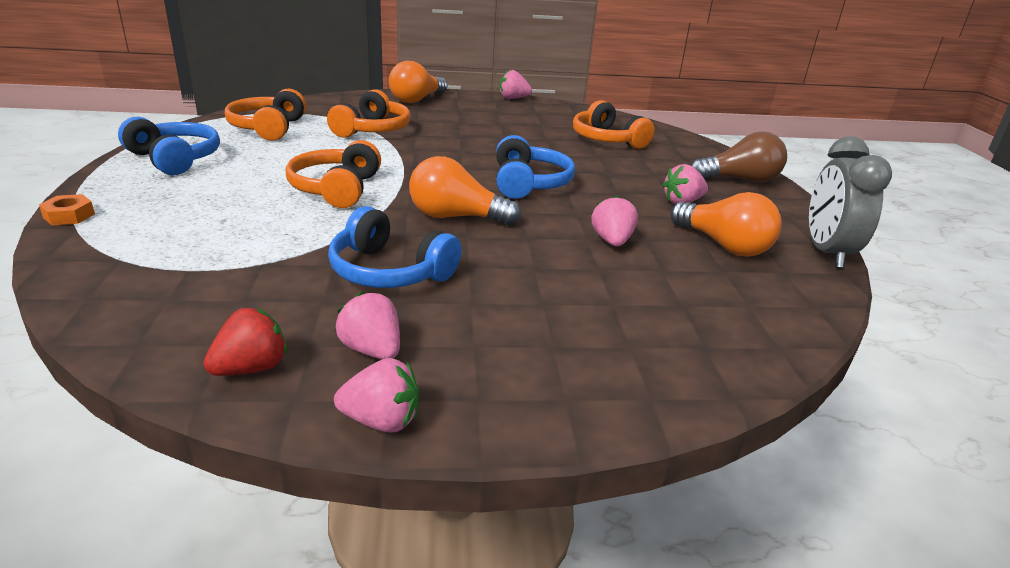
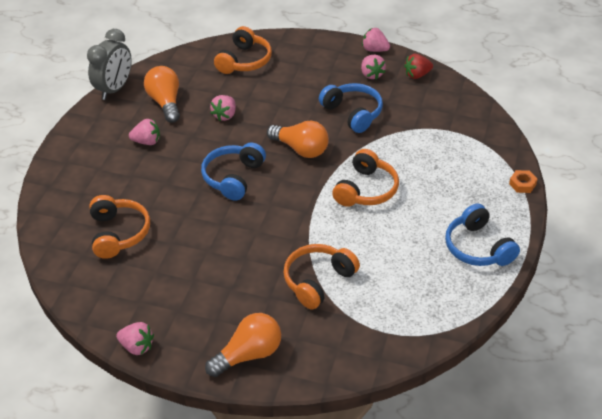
camera: 155 degrees left, 15 degrees up
orange headphones [225,89,306,141] -> orange headphones moved to [214,26,272,74]
brown light bulb [691,131,787,183] -> none

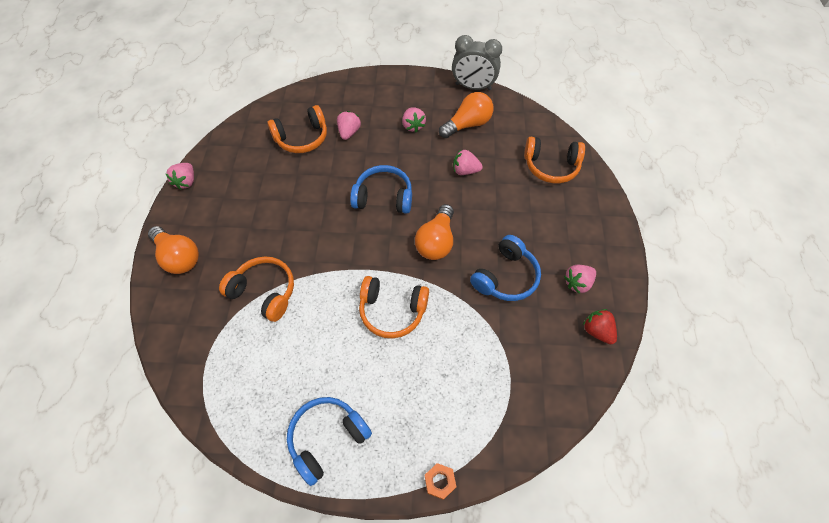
camera: 75 degrees right, 15 degrees up
pink strawberry [362,28,390,52] -> pink strawberry moved to [337,111,361,140]

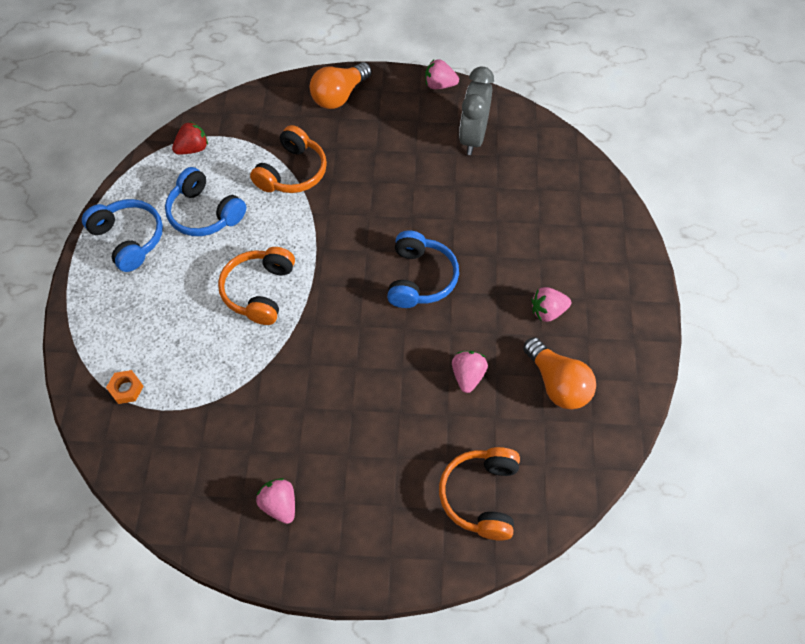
camera: 90 degrees right, 0 degrees up
orange headphones [267,105,327,153] -> none
pink strawberry [337,111,361,140] -> none
orange light bulb [415,204,454,260] -> none
orange nut [425,463,456,500] -> orange nut moved to [106,370,144,404]
grey clock [452,35,502,90] -> grey clock moved to [459,66,494,155]
blue headphones [470,235,541,301] -> blue headphones moved to [165,167,246,236]
red strawberry [583,309,617,344] -> red strawberry moved to [172,121,208,155]

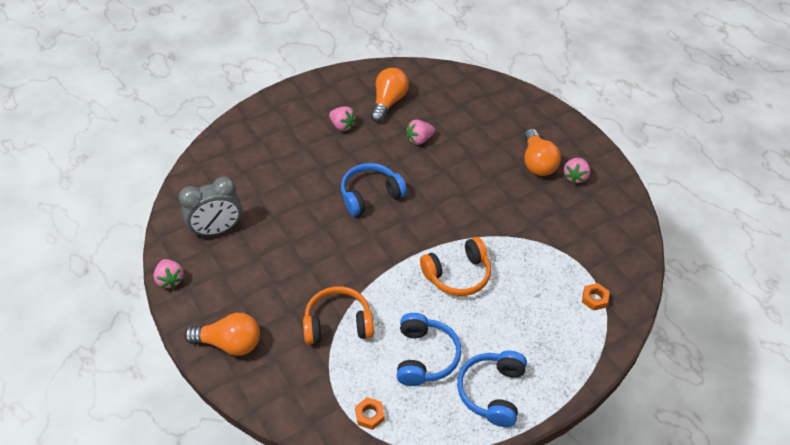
camera: 125 degrees left, 10 degrees down
red strawberry [172,121,208,155] -> orange nut [355,397,385,430]
orange headphones [439,447,520,540] -> none
none -> orange light bulb [524,129,561,176]

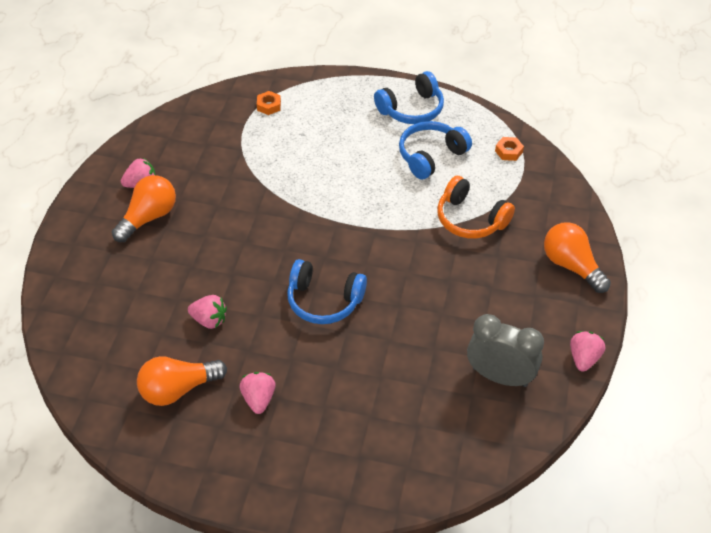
camera: 135 degrees left, 0 degrees up
orange headphones [420,237,491,296] -> none

